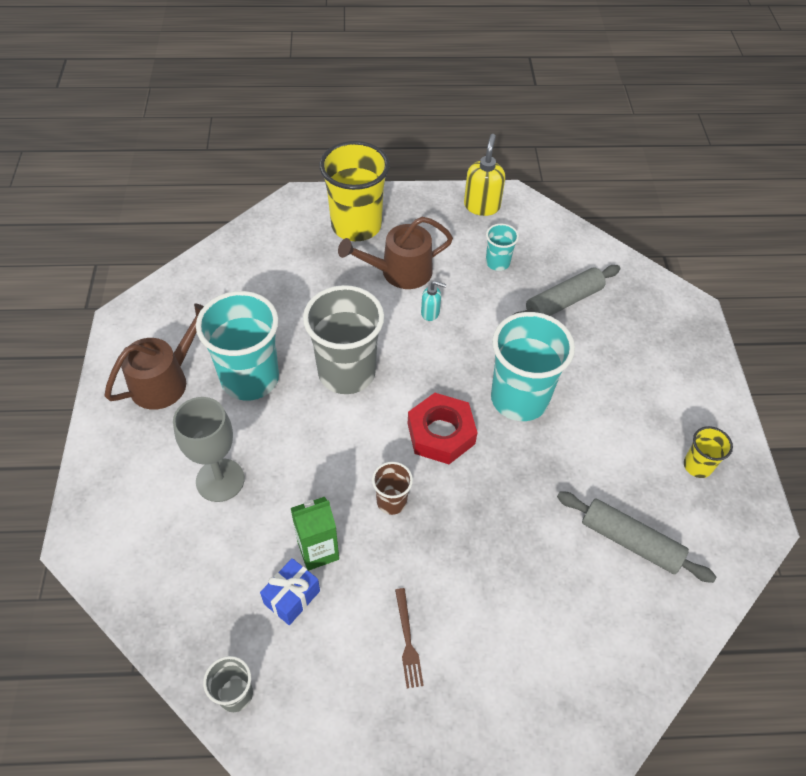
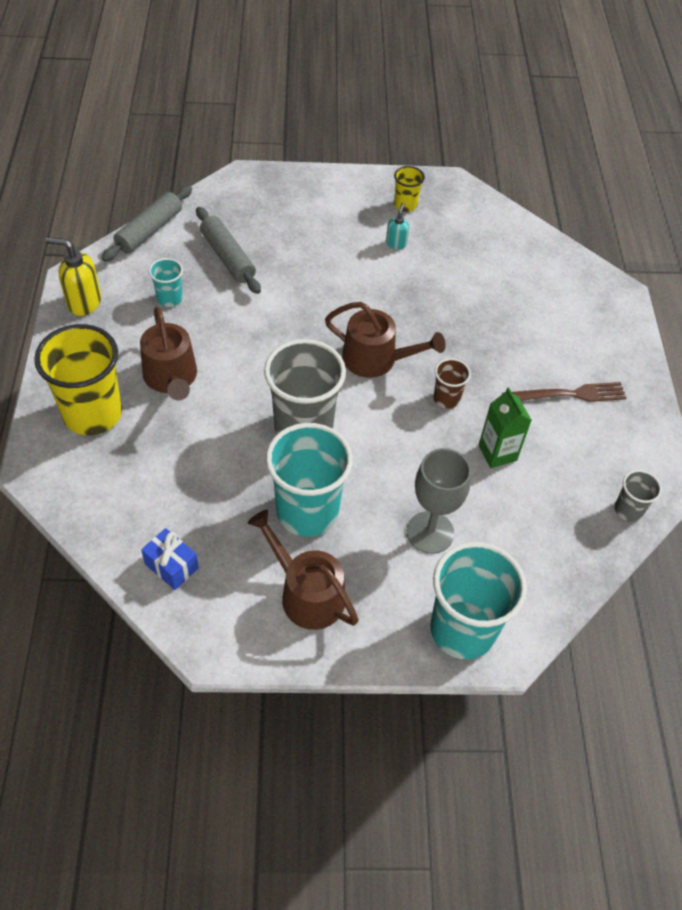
camera: 90 degrees left, 0 degrees up
blue gift [260,558,320,625] -> blue gift moved to [141,528,199,590]
brown fork [395,588,424,688] -> brown fork [502,382,626,402], size x1.57
red nut [408,393,477,464] -> brown watering can [325,302,446,378]
turquoise soap dispenser [421,281,446,321] -> turquoise soap dispenser moved to [386,203,409,249]
turquoise cup [491,312,575,421] -> turquoise cup moved to [430,542,527,659]
grey rolling pin [557,491,716,583] -> grey rolling pin moved to [102,186,192,262]

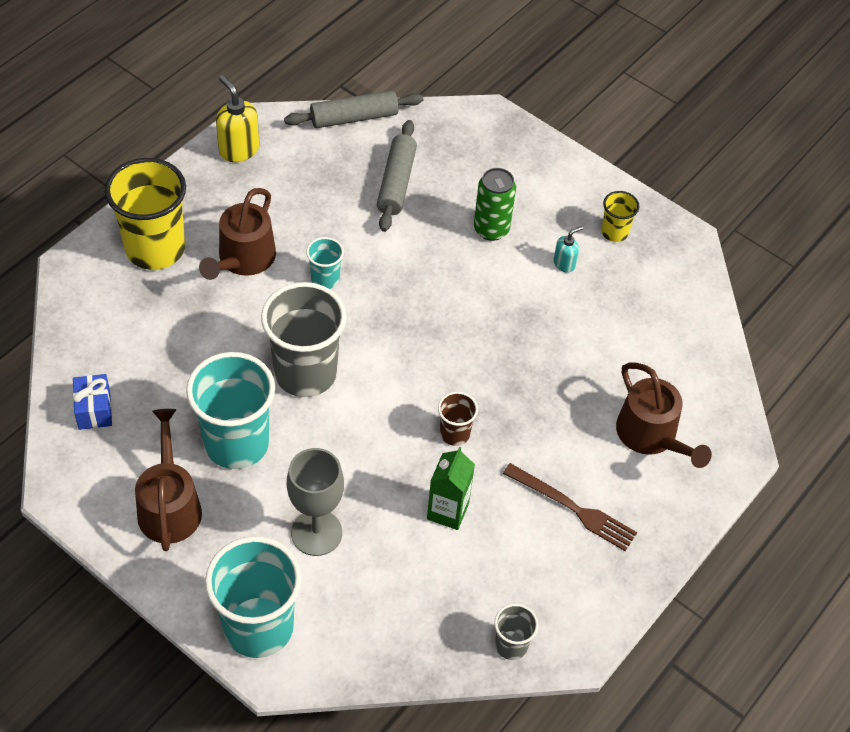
camera: 40 degrees right, 0 degrees up
turquoise cup [149,258,183,307] -> turquoise cup moved to [306,237,344,289]
brown watering can [325,302,446,378] -> brown watering can moved to [616,362,712,468]
none -> green can [474,168,516,241]

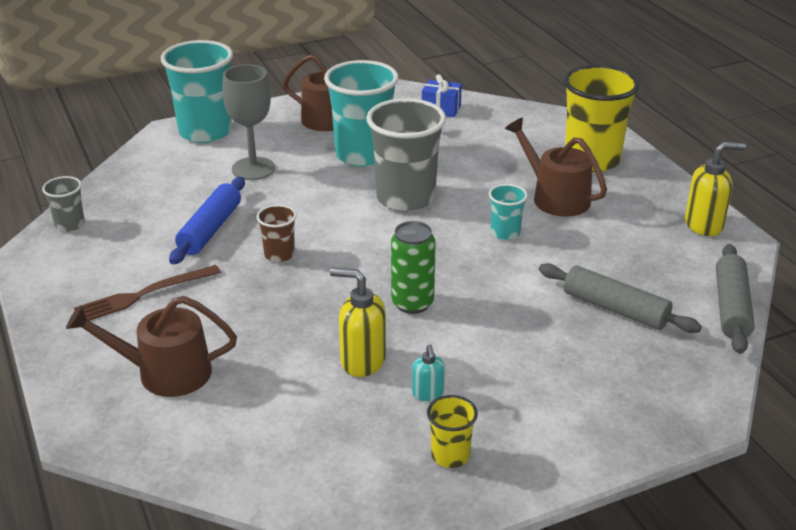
camera: 120 degrees right, 20 degrees down
green carton [427,447,475,530] -> blue rolling pin [169,177,245,265]
green can [474,168,516,241] -> green can moved to [391,221,436,314]
none -> yellow soap dispenser [330,267,386,377]

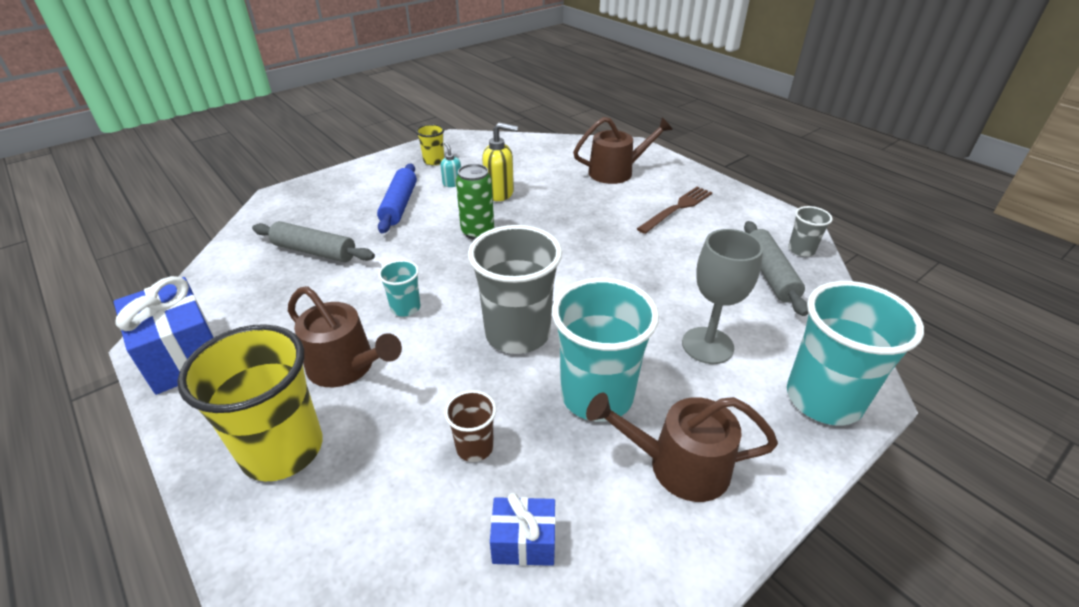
camera: 165 degrees right, 5 degrees up
blue rolling pin [169,177,245,265] -> blue rolling pin moved to [377,163,417,233]
brown cup [256,205,297,262] -> brown cup moved to [444,390,496,462]
yellow soap dispenser [685,142,746,236] -> blue gift [113,276,215,395]
grey rolling pin [716,244,755,354] -> grey rolling pin moved to [744,221,808,316]

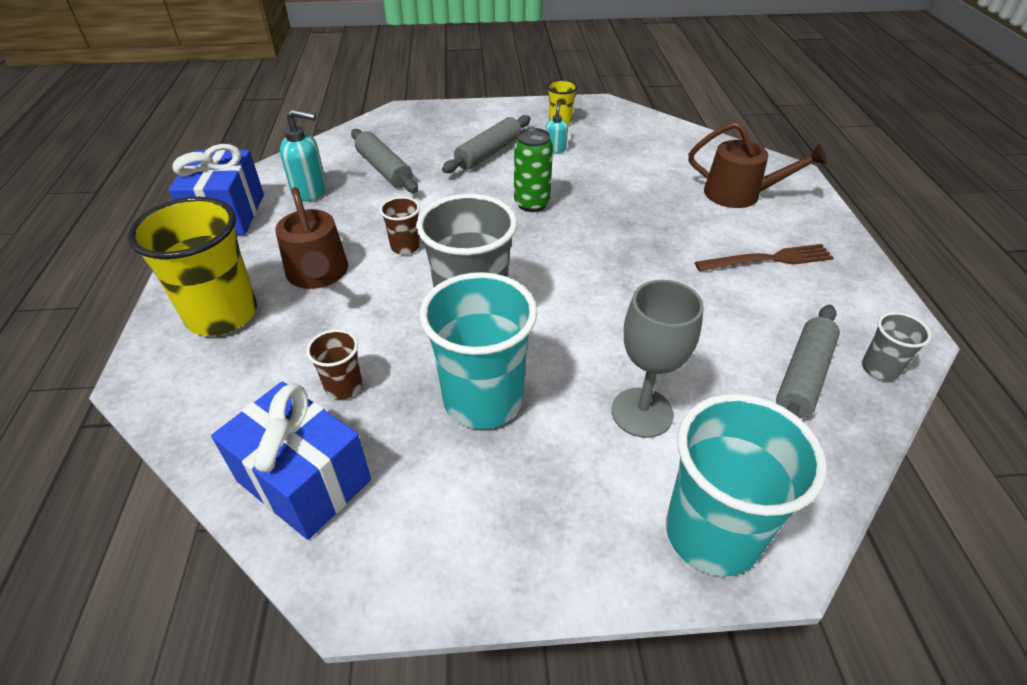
camera: 35 degrees right, 5 degrees up
blue rolling pin [377,163,417,233] -> grey rolling pin [442,115,530,173]
turquoise cup [378,260,420,316] -> brown cup [380,197,420,254]
yellow soap dispenser [482,123,518,201] -> none
blue gift [490,493,556,566] -> blue gift [211,381,371,540], size x1.84
brown watering can [586,393,778,502] -> none
none -> turquoise soap dispenser [280,109,327,202]

